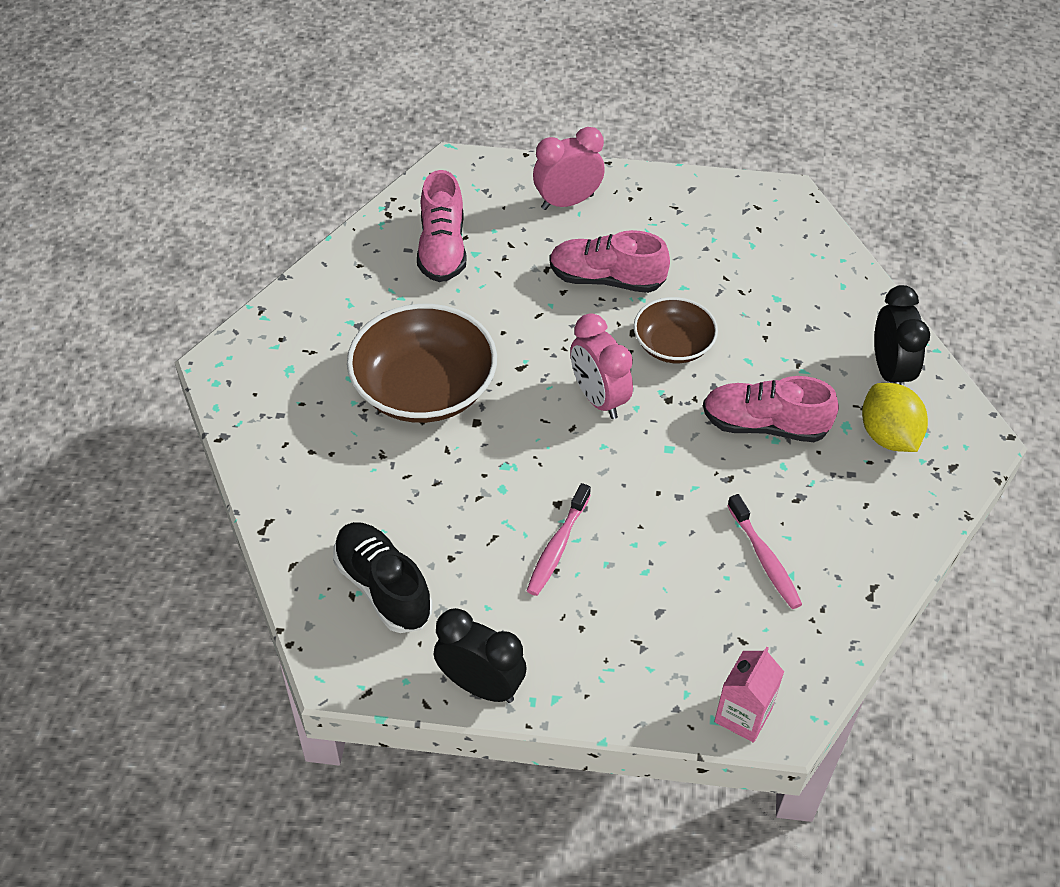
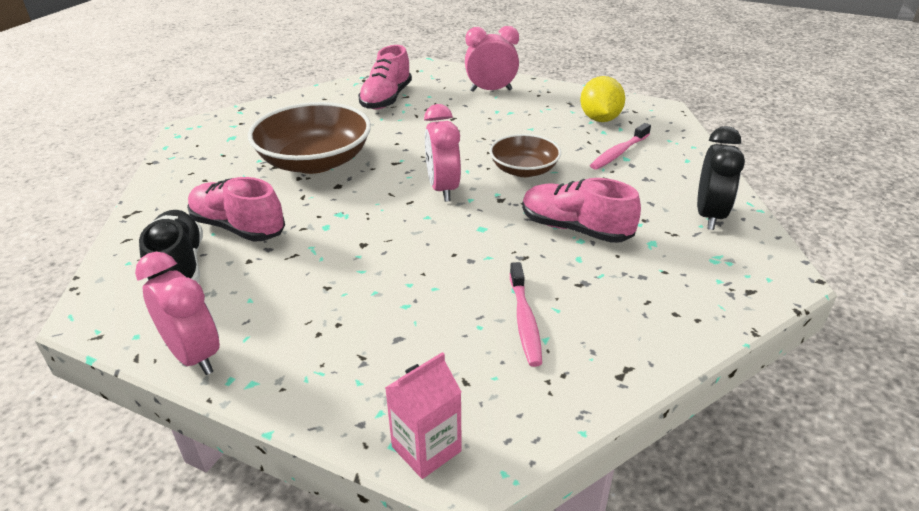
camera: 20 degrees right, 15 degrees down
black clock [434,608,526,703] -> pink clock [135,252,220,375]
pink toothbrush [527,483,591,596] -> pink toothbrush moved to [590,123,651,170]
pink shoe [549,230,670,293] -> pink shoe moved to [187,177,285,242]
yellow lemon [862,383,928,452] -> yellow lemon moved to [580,76,625,122]

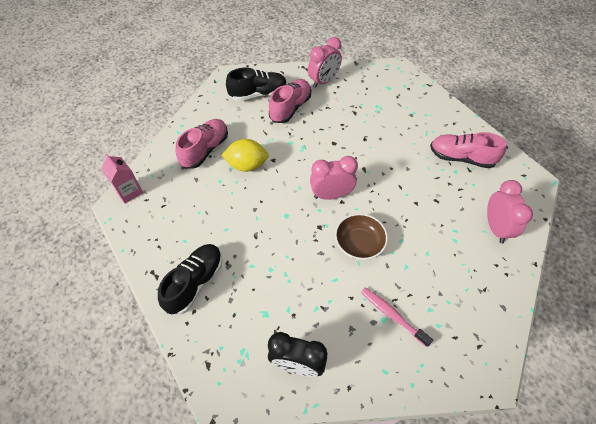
camera: 90 degrees right, 20 degrees up
pink clock [135,252,220,375] -> pink clock moved to [308,37,342,88]
brown bowl [248,102,371,174] -> none
pink toothbrush [510,262,542,367] -> none
pink shoe [522,178,641,243] -> pink shoe moved to [176,119,228,169]
yellow lemon [580,76,625,122] -> yellow lemon moved to [221,139,269,172]
none -> black shoe [158,244,223,315]

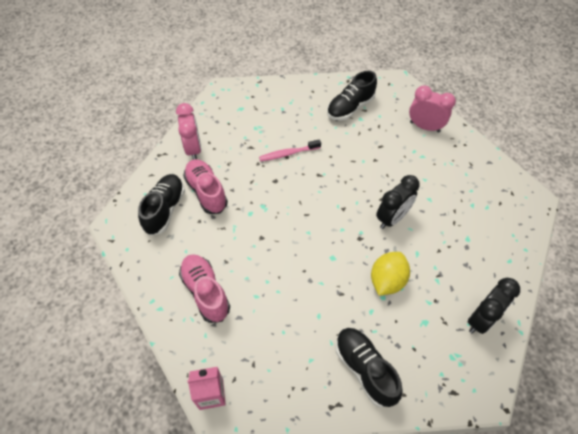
camera: 60 degrees left, 0 degrees up
yellow lemon [221,139,269,172] -> yellow lemon moved to [371,252,410,296]
pink clock [310,156,358,200] -> none
brown bowl [335,213,388,260] -> black clock [376,175,420,229]
pink toothbrush [361,287,433,347] -> pink toothbrush moved to [259,139,321,162]
pink shoe [430,132,507,168] -> black shoe [327,71,377,121]

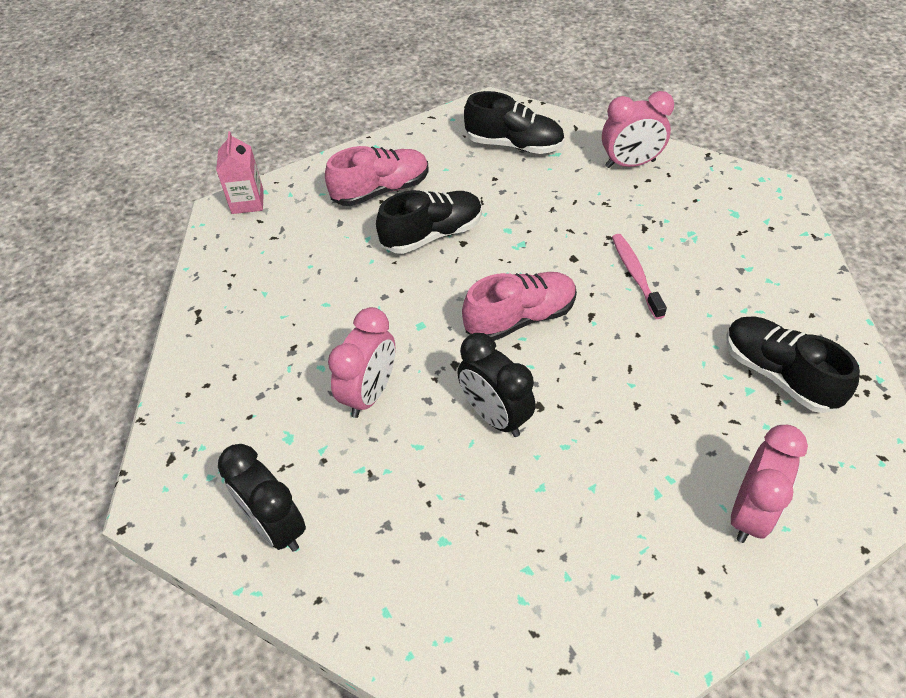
camera: 95 degrees right, 5 degrees down
pink shoe [183,159,228,214] -> pink shoe moved to [462,272,577,341]
black shoe [336,328,403,407] -> black shoe moved to [376,190,482,254]
yellow lemon [371,252,410,296] -> pink clock [328,307,395,418]

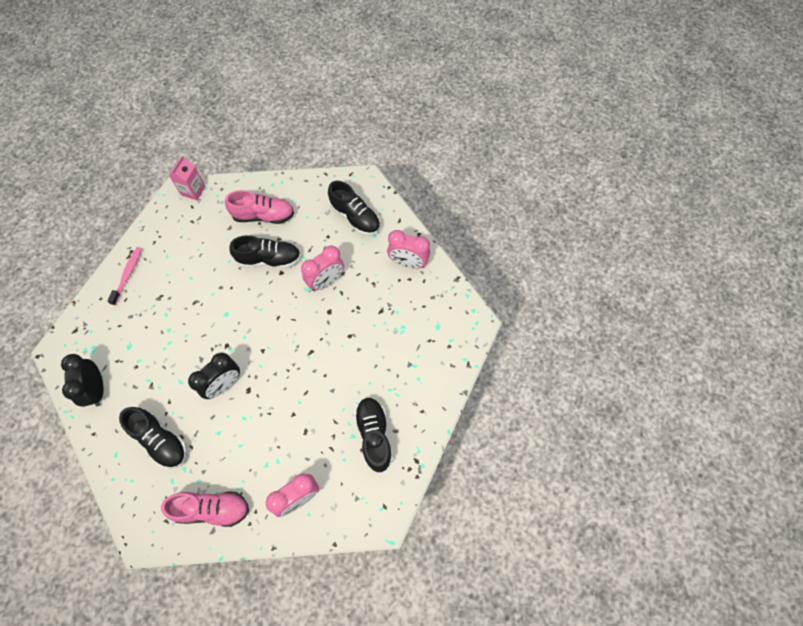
camera: 25 degrees right, 15 degrees up
pink clock [328,307,395,418] -> pink clock moved to [301,246,344,291]
black clock [457,333,535,437] -> black clock turned 120 degrees counterclockwise [188,353,240,399]
pink shoe [462,272,577,341] -> pink shoe moved to [161,491,249,527]
pink toothbrush [612,234,667,319] -> pink toothbrush moved to [107,247,142,305]
none -> black shoe [119,407,187,469]

